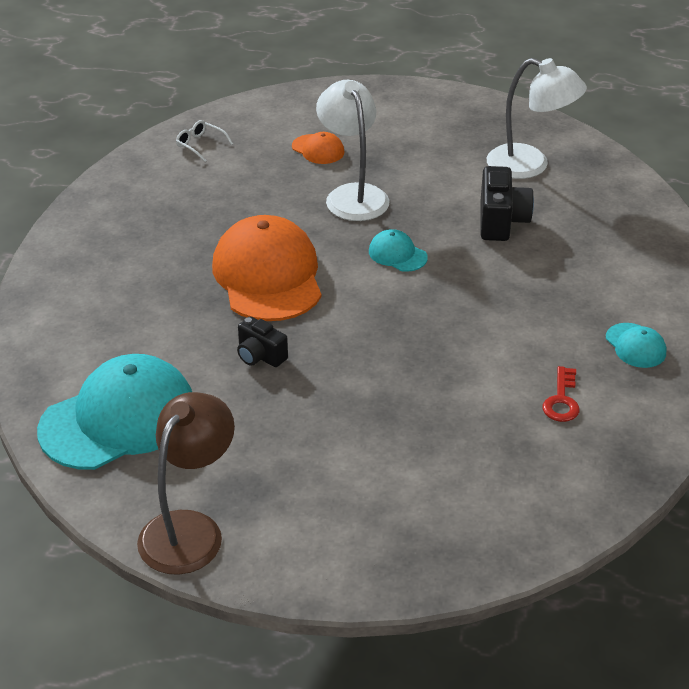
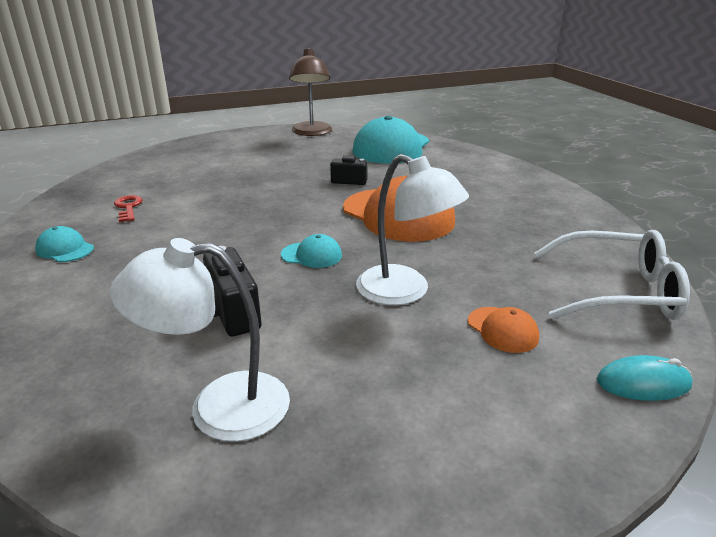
camera: 150 degrees right, 10 degrees down
white glasses [176,120,233,162] -> white glasses [534,230,690,320], size x2.40
orange cap [292,132,345,164] -> orange cap turned 135 degrees counterclockwise [468,307,539,353]
none -> turquoise mouse [597,355,693,401]

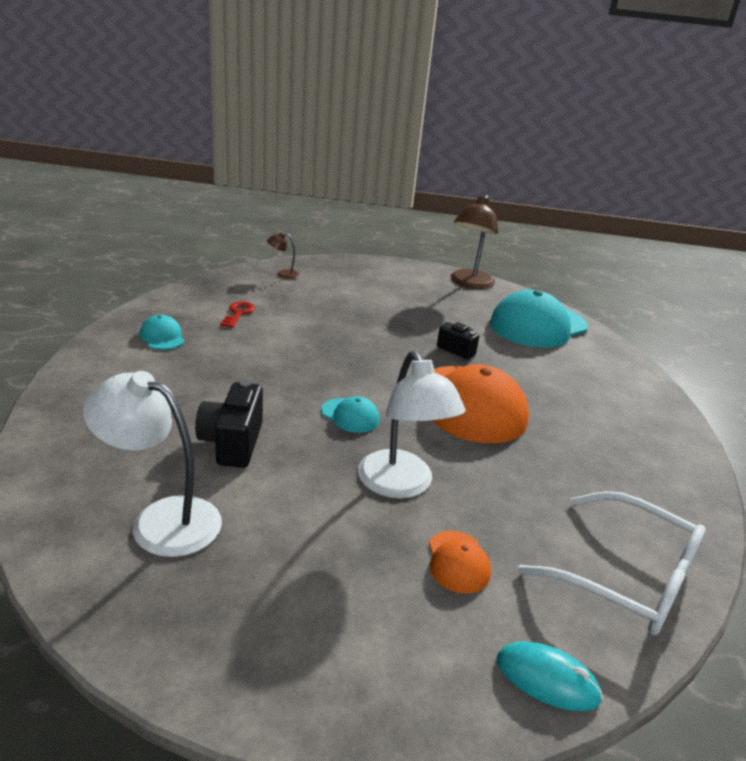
camera: 25 degrees right, 0 degrees up
none -> brown lamp [267,232,300,279]

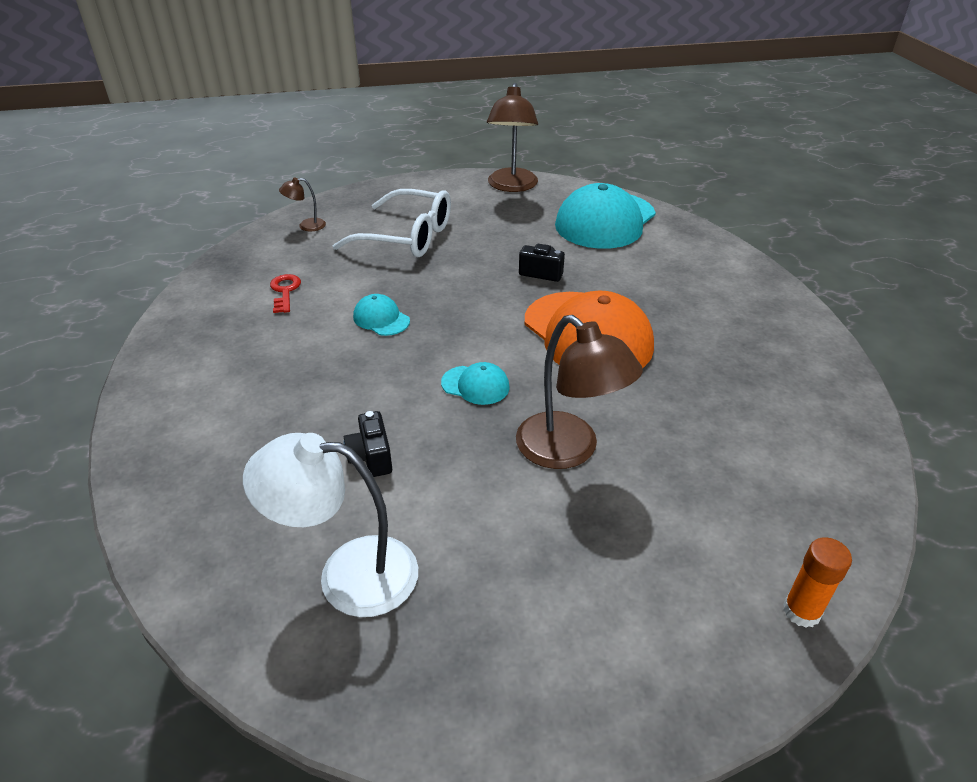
camera: 15 degrees left, 10 degrees up
turquoise cap [140,315,184,350] -> turquoise cap moved to [353,294,410,336]
black camera [195,380,263,468] -> black camera [344,411,392,477], size x0.64
white lamp [358,351,466,498] -> brown lamp [516,315,643,469]
orange cap [429,531,491,594] -> none
turquoise mouse [497,641,603,711] -> orange glue stick [783,537,852,628]
white glasses [517,491,706,635] -> white glasses moved to [333,189,451,257]

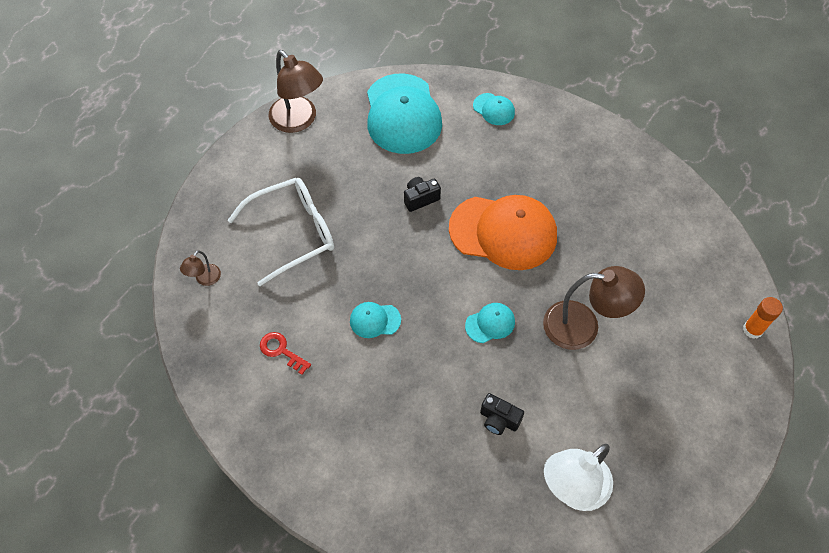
camera: 45 degrees left, 20 degrees up
none -> turquoise cap [473,93,515,125]

